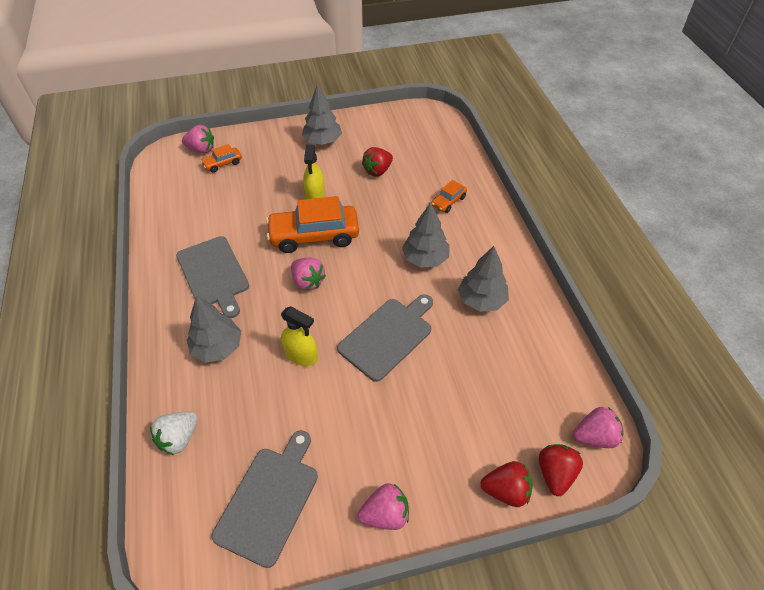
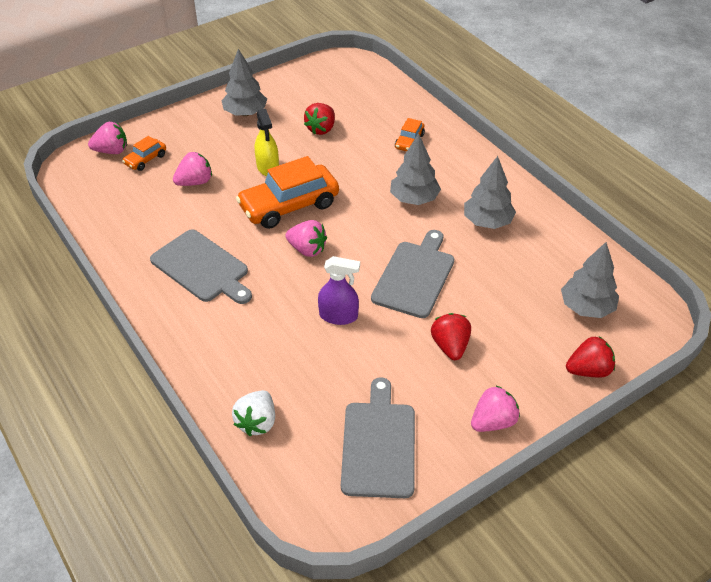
camera: 20 degrees left, 5 degrees down
grey tree [187,295,241,363] -> grey tree moved to [561,242,619,318]
yellow spray bottle [281,306,318,366] -> purple spray bottle [318,256,360,325]
red strawberry [539,444,583,496] -> red strawberry moved to [431,313,471,360]
pink strawberry [573,407,623,448] -> pink strawberry moved to [173,152,212,186]

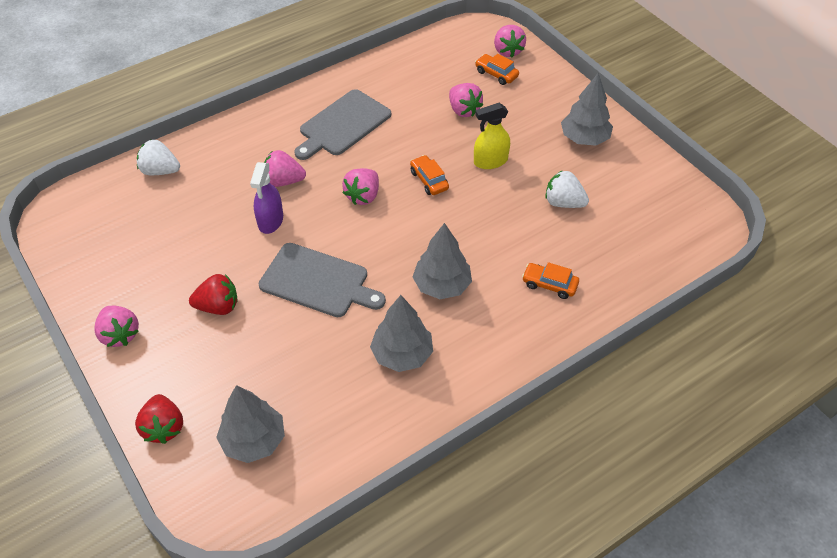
camera: 90 degrees right, 5 degrees up
orange car [236,156,339,229] -> orange car [410,155,449,195], size x0.48
red strawberry [304,103,335,135] -> white strawberry [545,170,589,208]
grey cutting board [341,377,415,498] -> none
none -> pink strawberry [264,150,306,187]

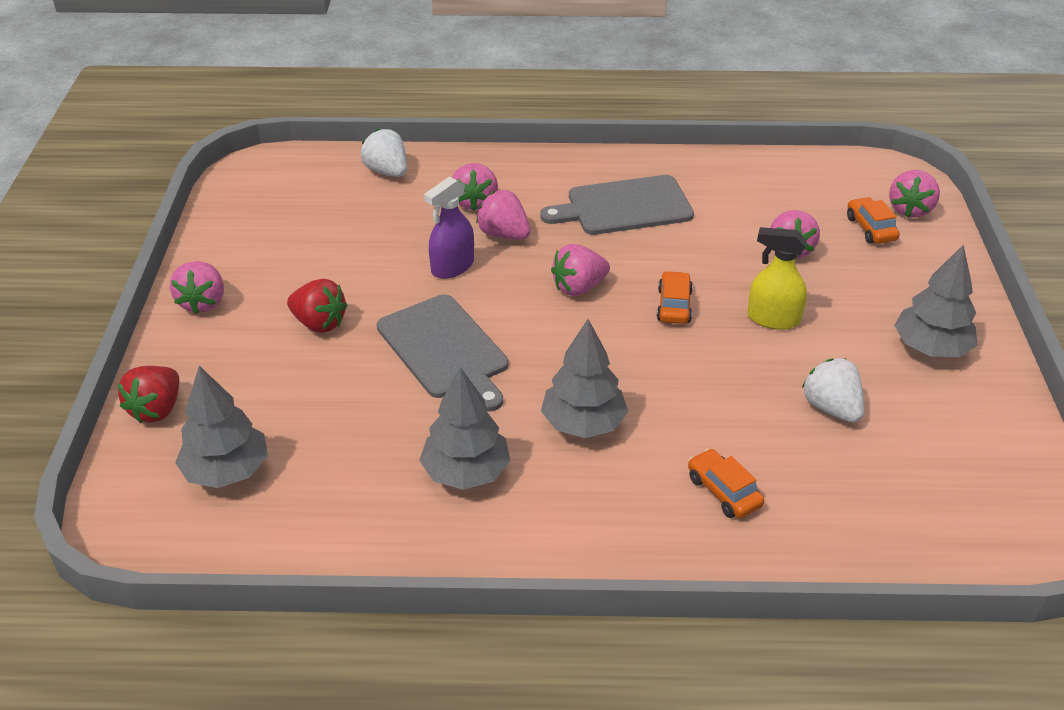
camera: 35 degrees right, 10 degrees down
none -> pink strawberry [452,163,498,211]

